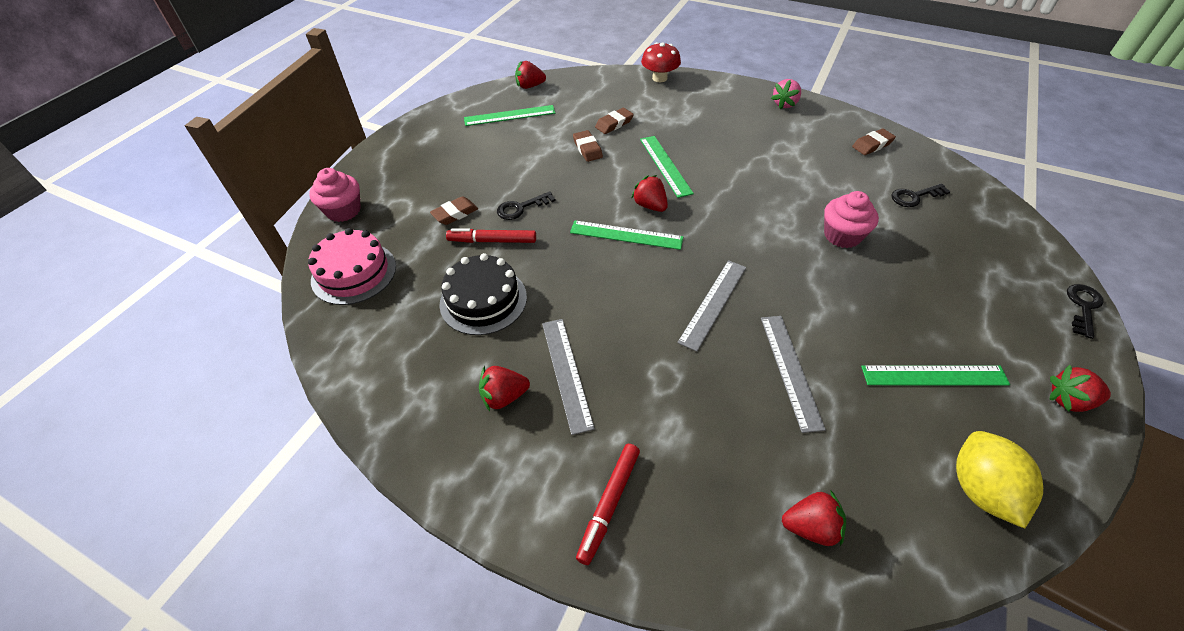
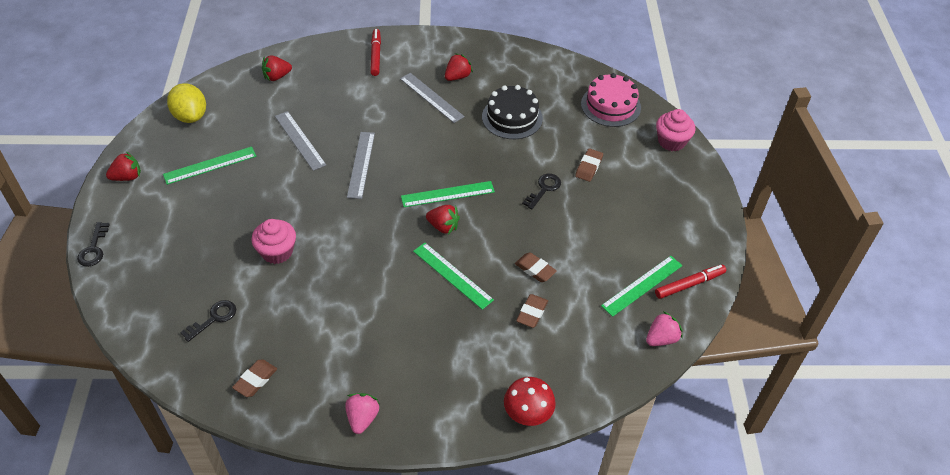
camera: 150 degrees right, 0 degrees up
red marker [446,228,536,243] -> red marker moved to [655,265,726,299]
red strawberry [515,61,546,89] -> pink strawberry [646,311,682,346]

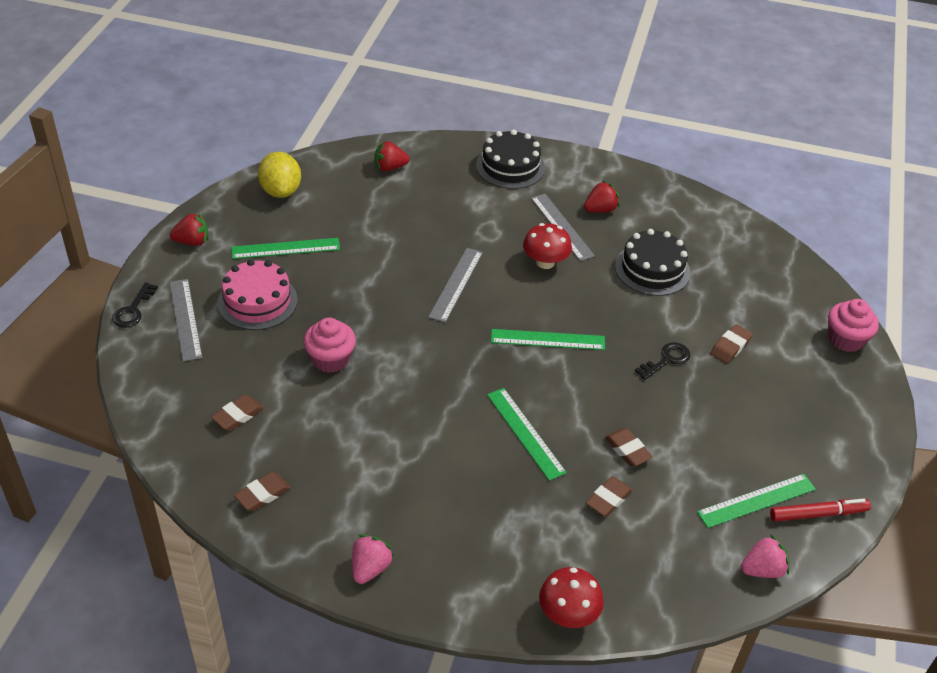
camera: 15 degrees right, 5 degrees down
black key [180,300,236,342] -> brown eraser [211,395,264,431]
grey ruler [275,111,326,171] -> grey ruler moved to [170,279,202,362]
red marker [370,29,381,76] -> black cake [476,129,545,189]
red strawberry [426,205,460,234] -> none
pink cake [581,73,641,127] -> pink cake moved to [217,259,298,330]
none -> red mushroom [523,223,572,269]

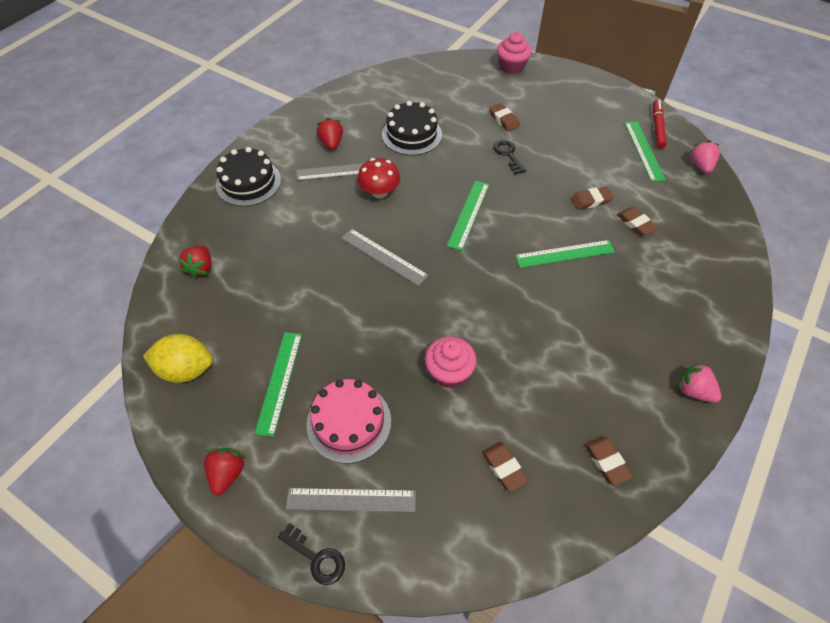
camera: 70 degrees left, 10 degrees up
red mushroom [539,567,604,628] -> none

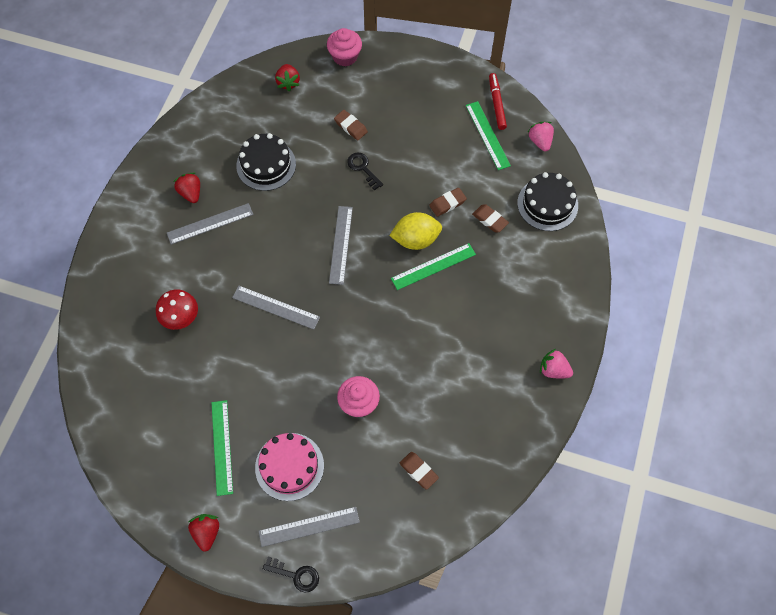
camera: 15 degrees left, 10 degrees up
yellow lemon [143,334,213,383] -> yellow lemon moved to [389,212,442,250]
red strawberry [177,246,211,279] -> red strawberry moved to [275,64,300,91]
black cake [216,147,281,206] -> black cake moved to [517,172,578,231]
red mushroom [357,158,400,199] -> red mushroom moved to [156,289,198,330]
green ruler [447,181,489,251] -> grey ruler [329,206,353,285]
brown eraser [585,436,633,486] -> none

